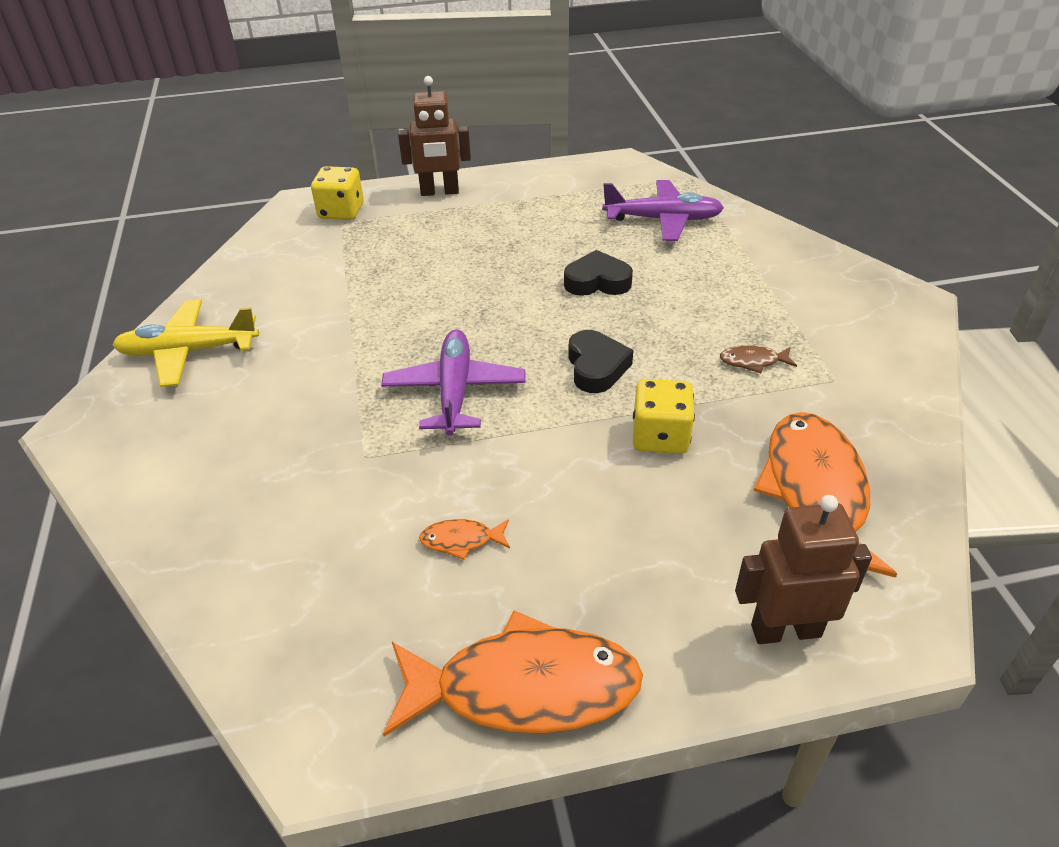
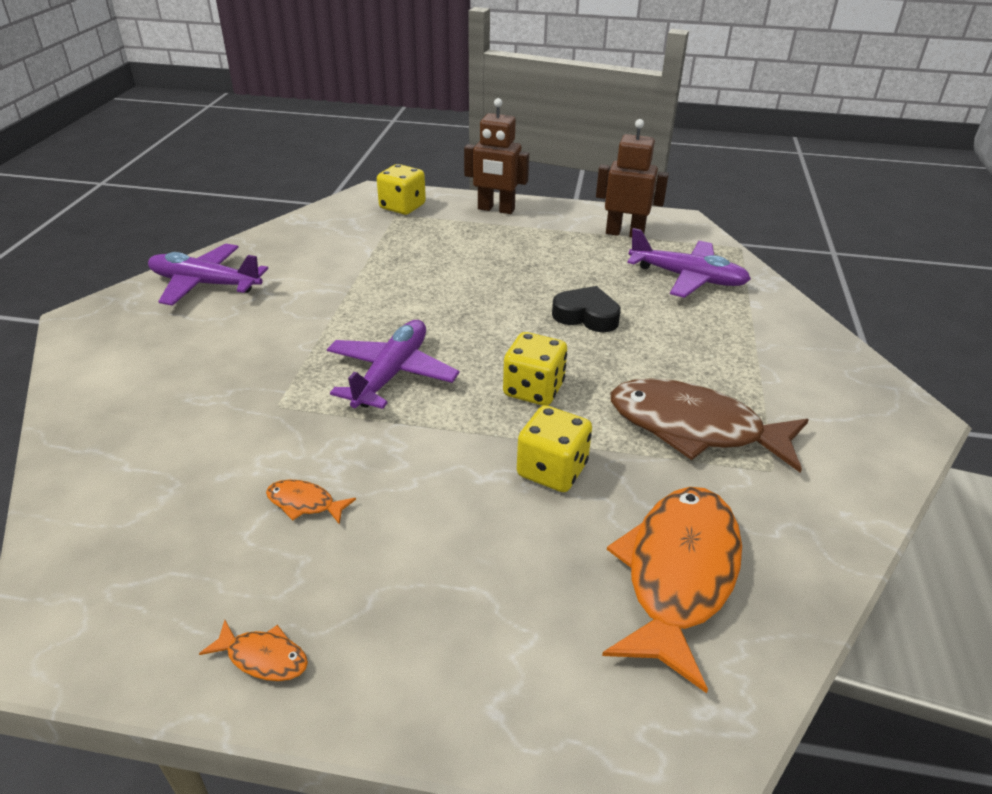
camera: 20 degrees right, 5 degrees down
yellow plane [112,300,259,387] -> purple plane [148,244,268,306]
orange fish [383,611,643,737] -> orange fish [199,620,308,681], size x0.41
black heart [568,330,633,393] -> yellow dice [503,332,567,406]
brown fish [720,345,797,373] -> brown fish [611,378,809,473], size x2.42
brown robot [735,495,872,644] -> brown robot moved to [596,119,669,238]

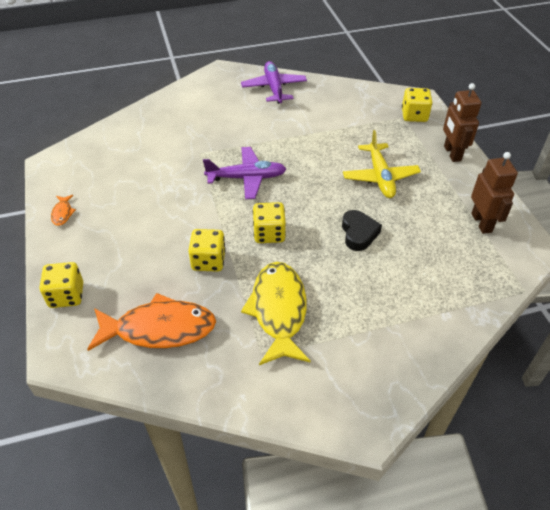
camera: 65 degrees right, 10 degrees up
orange fish [266,480,356,525] -> none
brown fish [611,378,809,473] -> yellow fish [241,262,311,365]
purple plane [627,228,751,298] -> none
none -> yellow dice [40,262,83,308]
none -> yellow plane [343,130,421,198]

